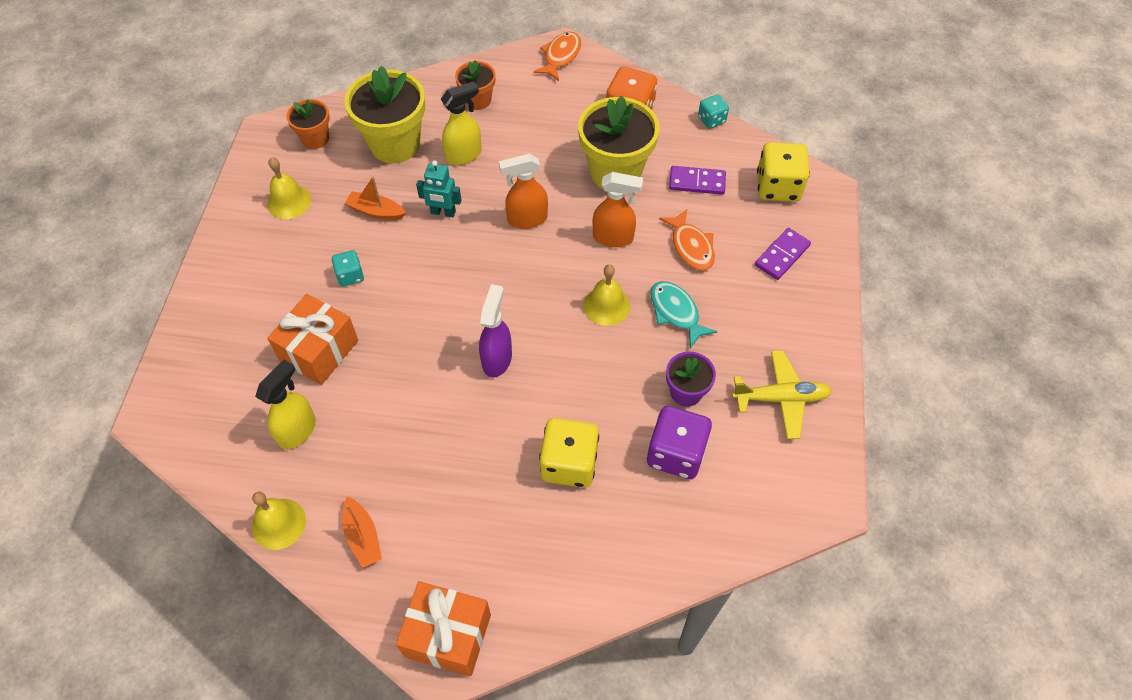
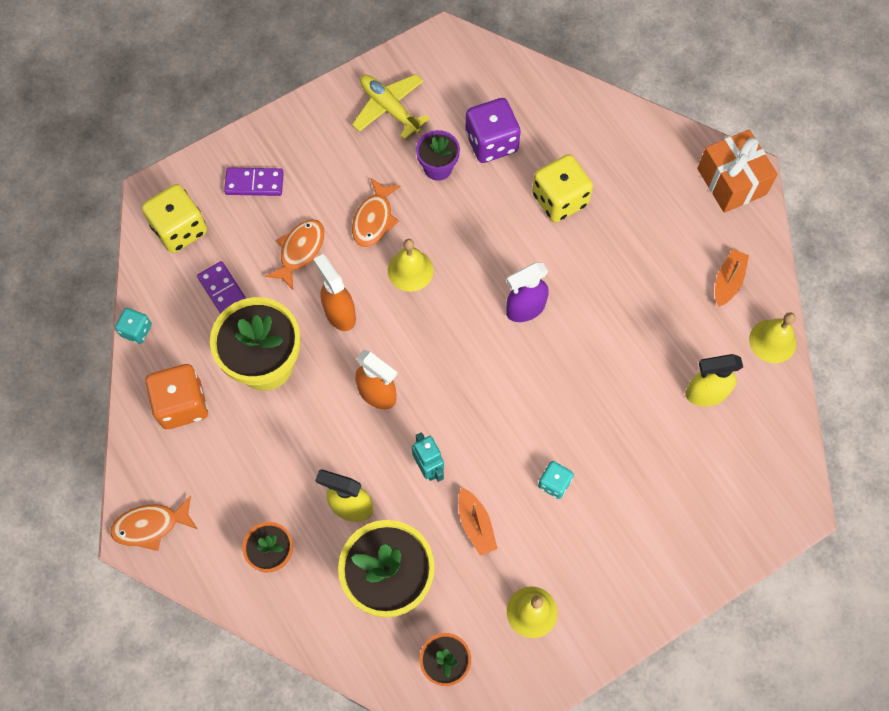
camera: 130 degrees left, 10 degrees up
orange gift [267,294,358,385] -> none
turquoise fish [650,281,718,348] -> orange fish [352,178,401,247]

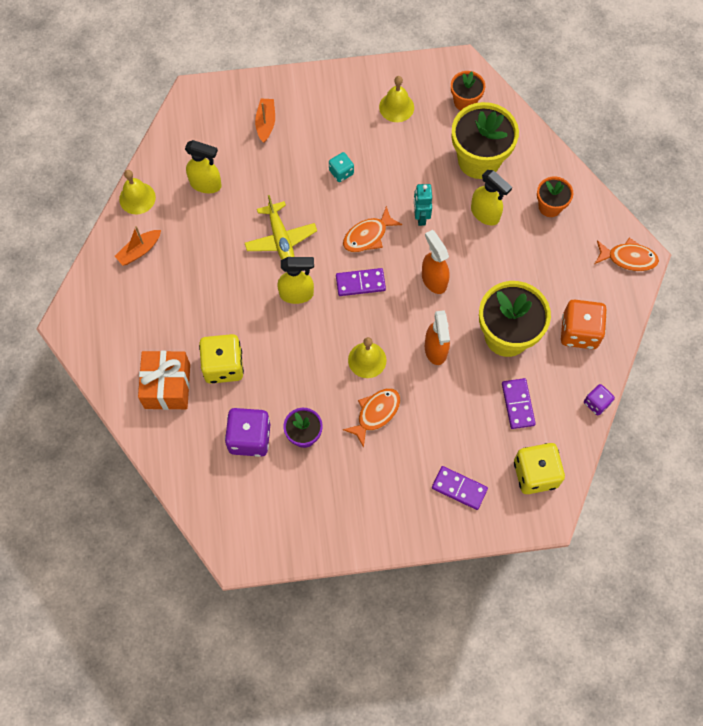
camera: 155 degrees left, 0 degrees up
turquoise dice [115,308,152,344] -> purple dice [584,384,615,415]
orange fish [265,219,325,290] -> orange fish moved to [343,206,402,252]
yellow plane [352,74,430,139] -> yellow plane moved to [245,195,317,260]
orange boat [459,487,497,556] -> orange boat moved to [255,99,275,143]
purple spray bottle [506,263,549,322] -> yellow spray bottle [277,257,314,304]
orange gift [697,129,778,213] -> orange gift moved to [138,351,190,410]
none -> purple domino [336,268,386,296]

